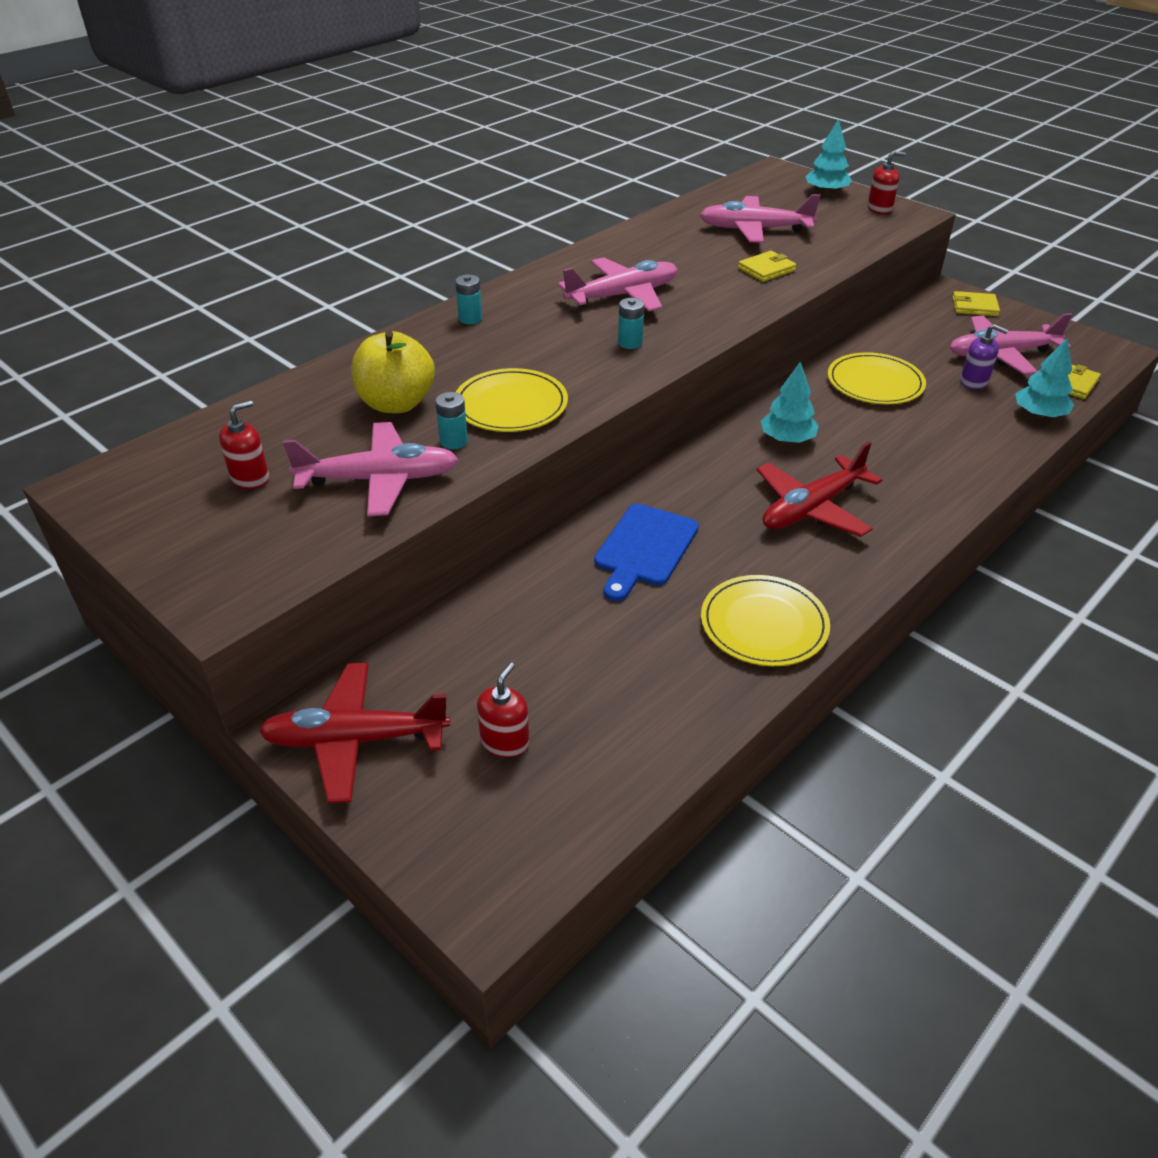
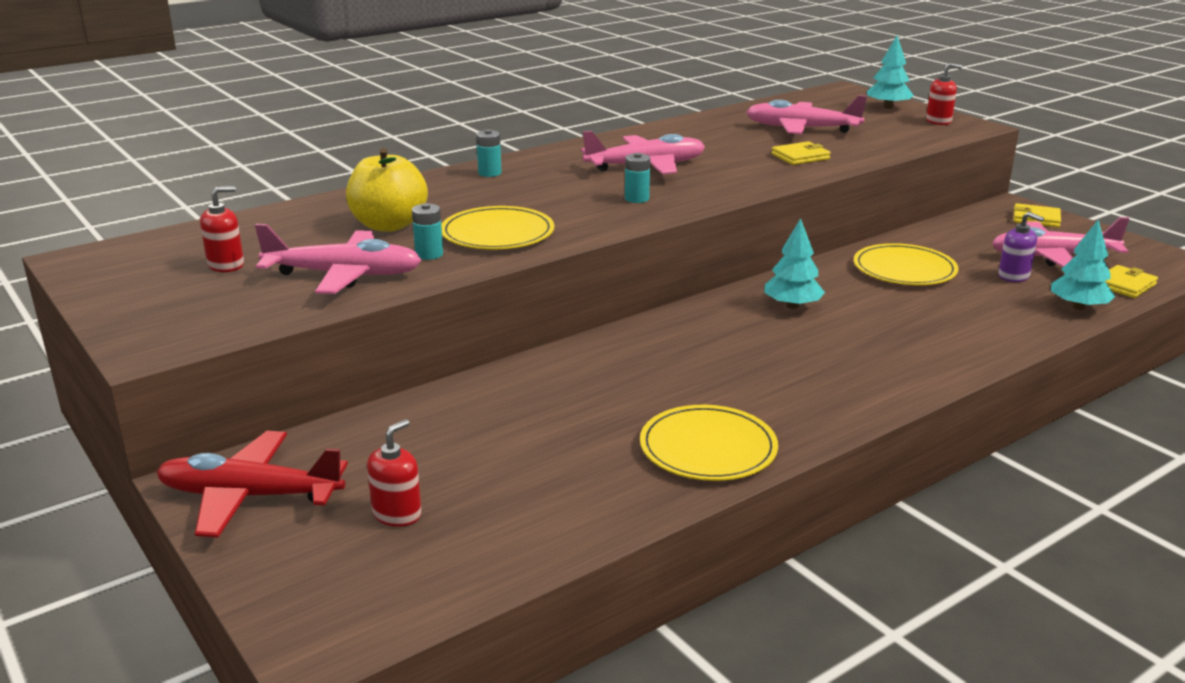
camera: 10 degrees right, 15 degrees down
blue cutting board [594,504,699,601] -> none
red plane [757,442,882,537] -> none

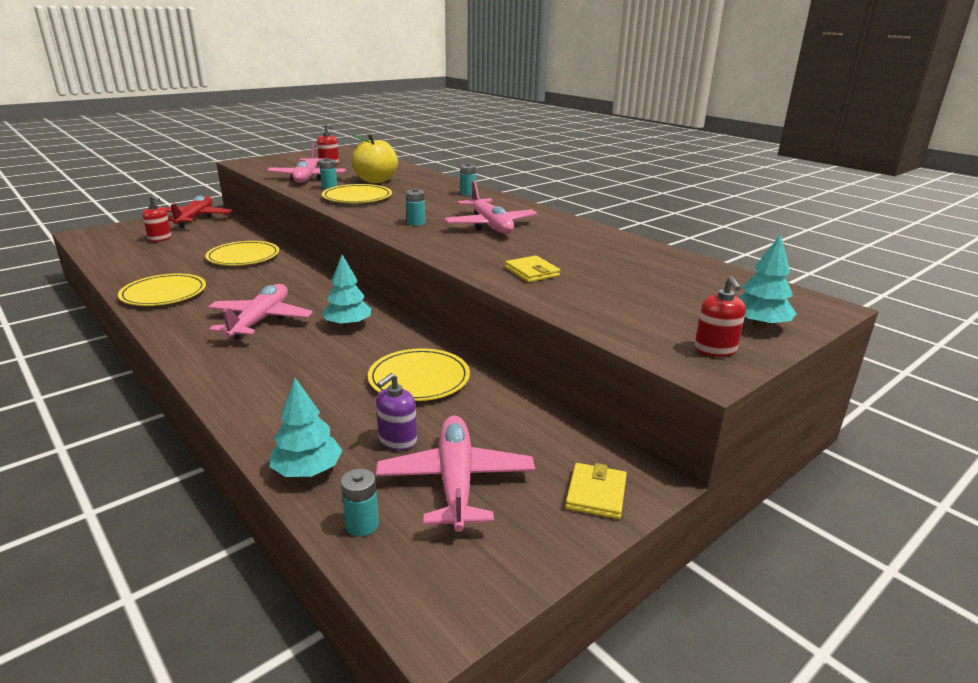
camera: 85 degrees right, 0 degrees up
pink plane [746,95,867,135] -> pink plane moved to [208,284,313,340]
yellow wallet [1105,265,1158,298] -> turquoise battery [341,469,379,536]
none -> yellow plate [205,241,279,265]

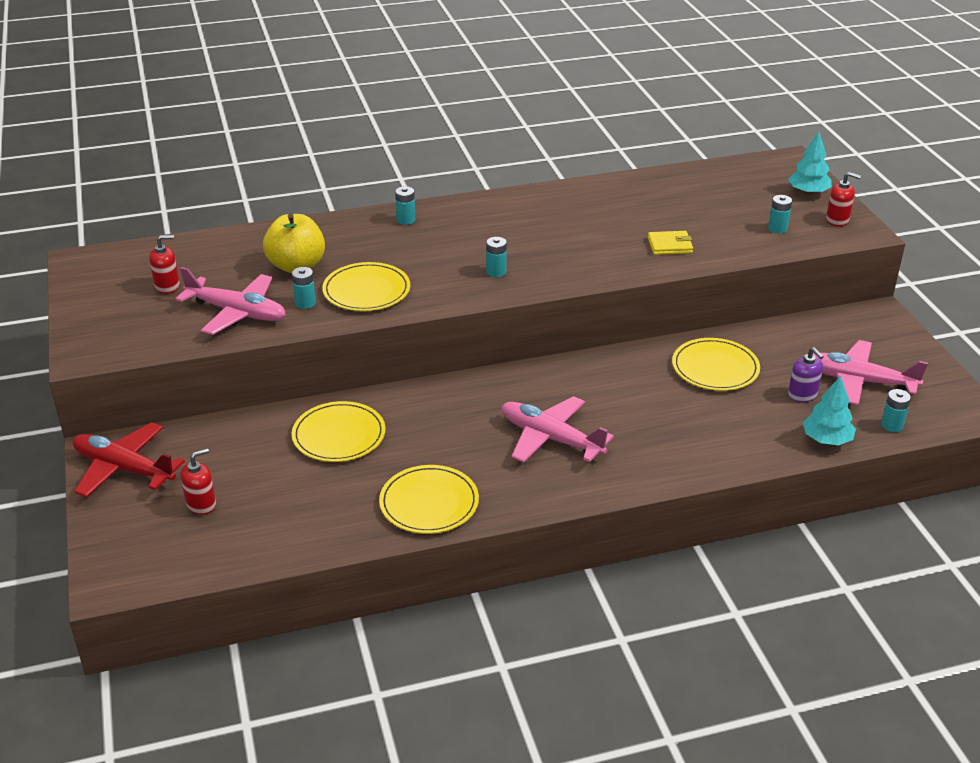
camera: 65 degrees left, 10 degrees up
turquoise tree [322,255,371,327] -> none
pink plane [444,181,537,234] -> none
yellow wallet [566,463,627,519] -> none
none -> turquoise battery [768,195,792,234]

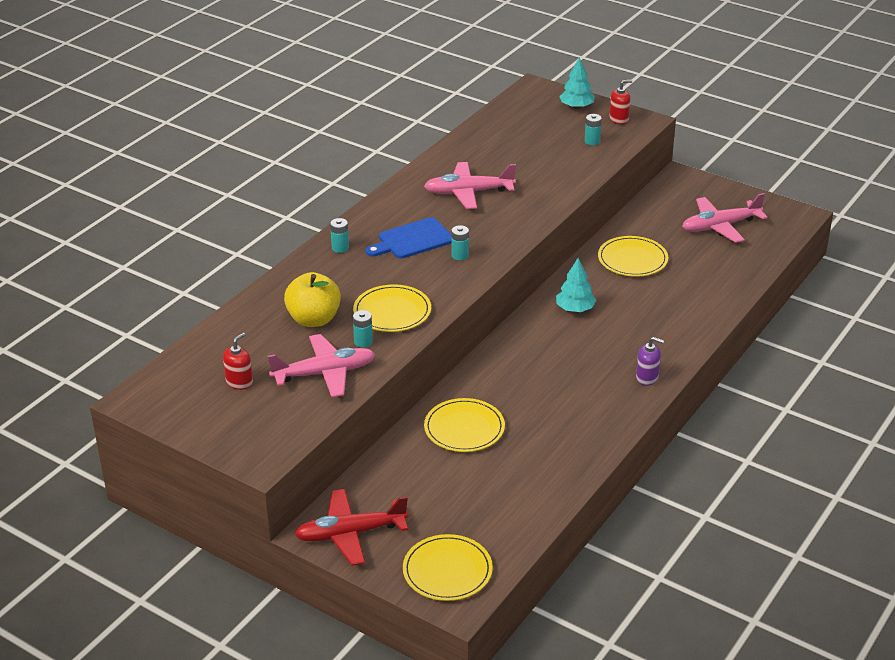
camera: 40 degrees left, 0 degrees up
red soap dispenser [181,448,216,515] -> none
yellow plate [379,465,479,534] -> yellow plate moved to [403,534,493,601]
pink plane [501,396,614,463] -> pink plane moved to [424,162,516,209]
yellow wallet [648,231,693,255] -> none
purple soap dispenser [788,347,824,403] -> purple soap dispenser moved to [636,337,664,386]
turquoise tree [803,376,856,445] -> turquoise tree moved to [556,258,596,312]
turquoise battery [881,389,911,432] -> none
none -> blue cutting board [366,217,451,259]

